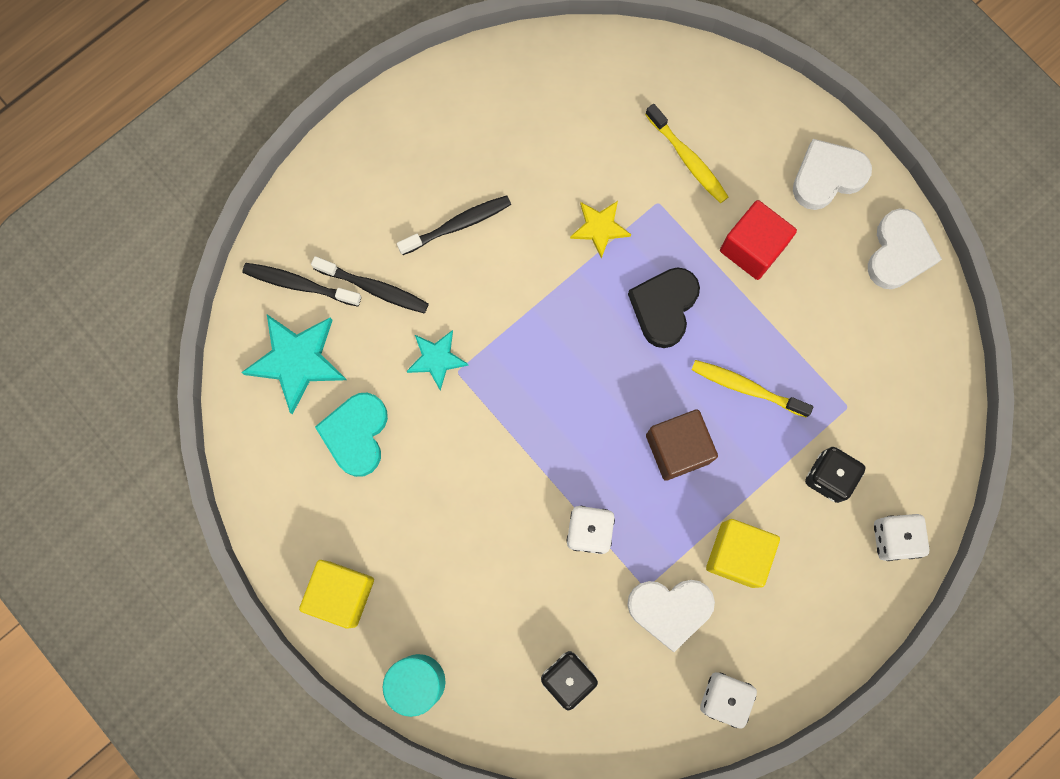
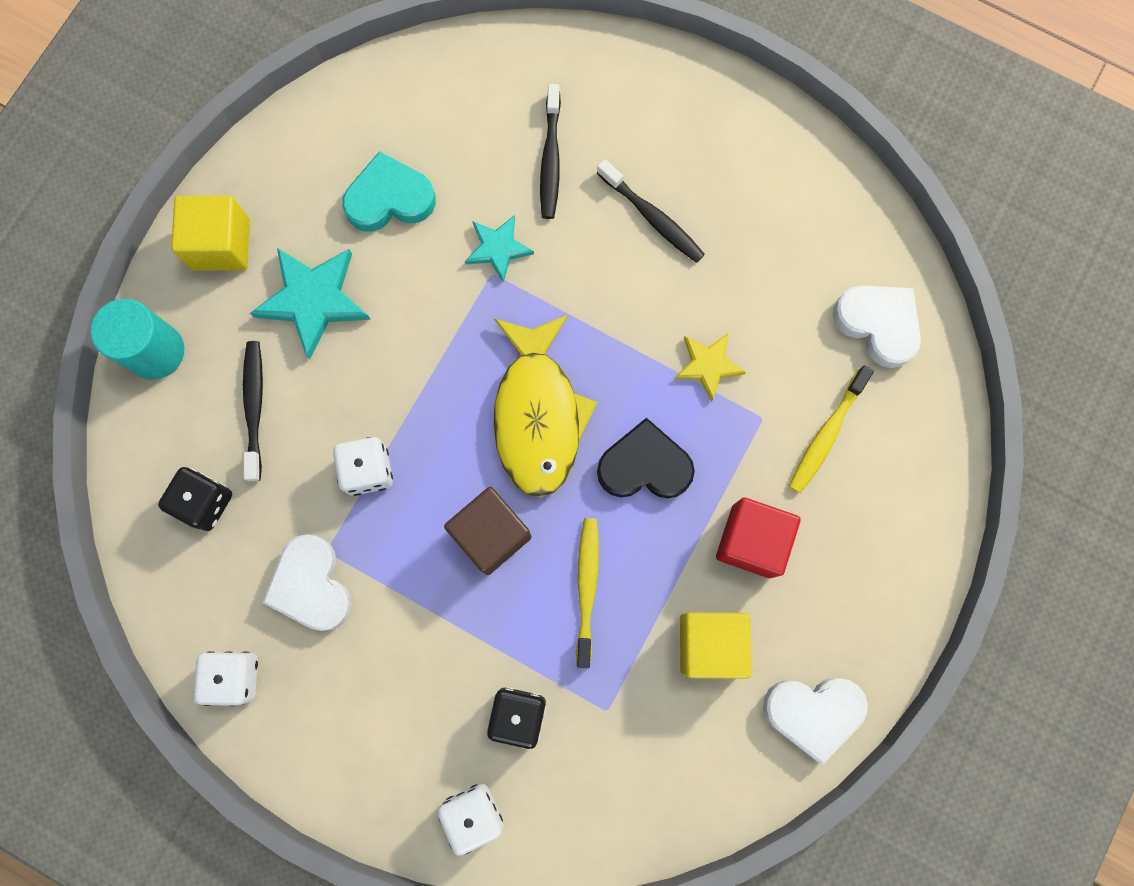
camera: 70 degrees right, 0 degrees up
turquoise star [241,315,347,415] -> turquoise star moved to [250,248,371,359]
black toothbrush [242,263,361,307] -> black toothbrush moved to [243,341,263,481]
yellow cube [706,519,780,588] -> yellow cube moved to [680,612,751,679]
white heart [793,139,872,210] -> white heart moved to [833,285,921,368]
none -> yellow fish [493,315,597,497]

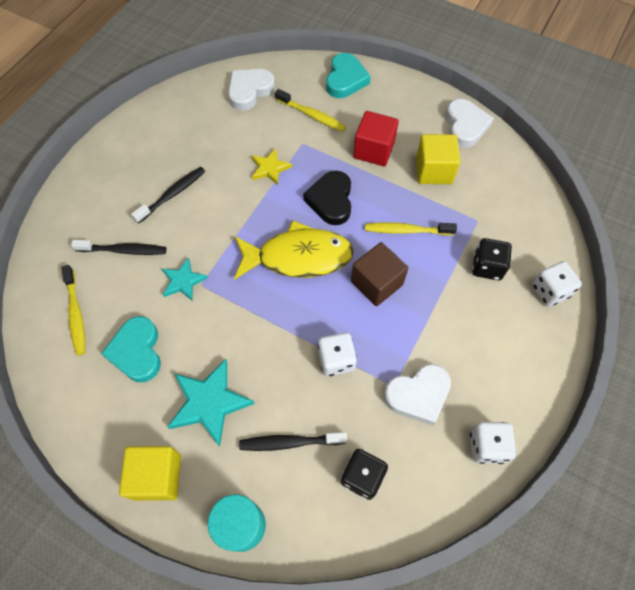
camera: 90 degrees left, 15 degrees down
none -> yellow toothbrush [61,265,85,355]
none -> turquoise heart [326,53,371,98]

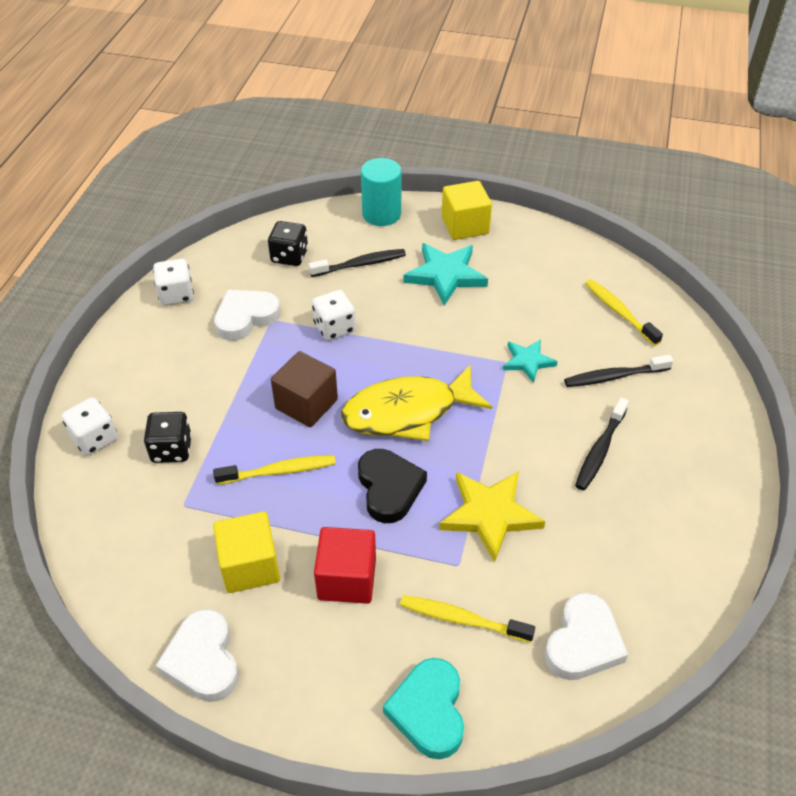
camera: 165 degrees right, 15 degrees down
turquoise heart [101,316,161,382] -> none
yellow star [251,148,292,185] -> yellow star [439,471,546,562], size x1.67

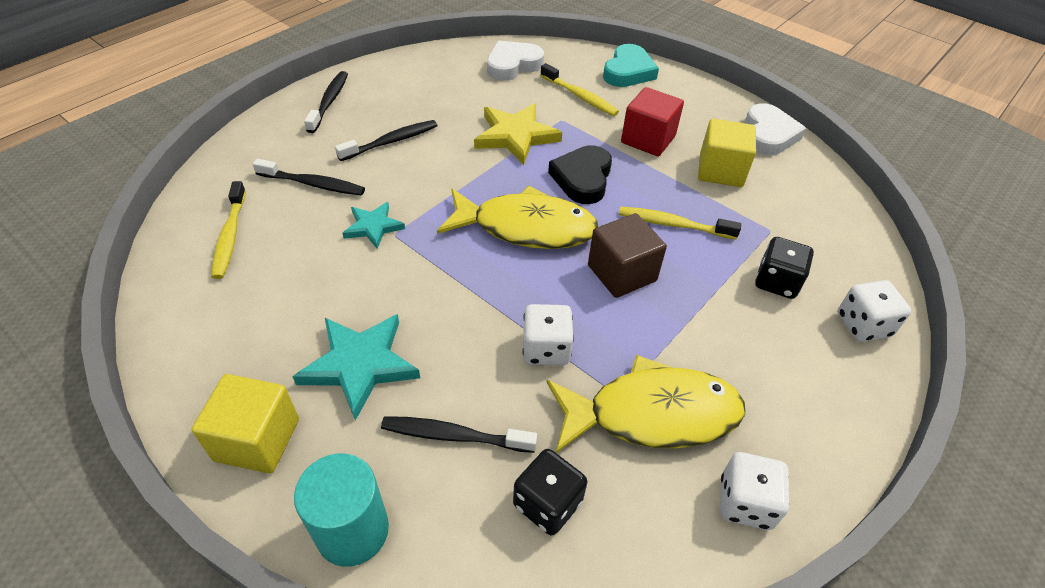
camera: 155 degrees left, 0 degrees up
white heart [214,290,281,341] -> yellow fish [547,355,745,453]
none -> black toothbrush [304,71,348,133]

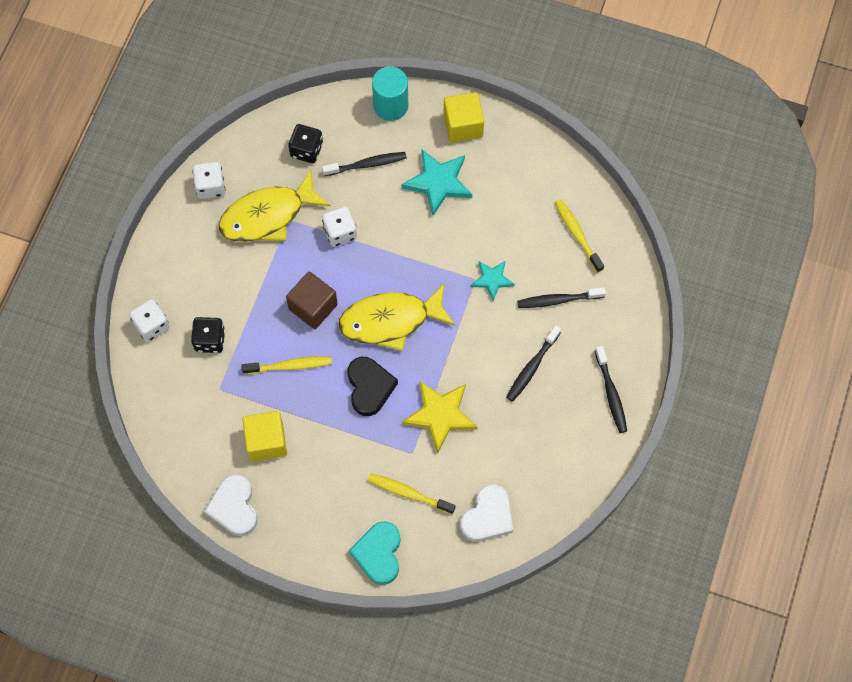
camera: 160 degrees right, 20 degrees up
red cube [621,87,684,156] -> none

